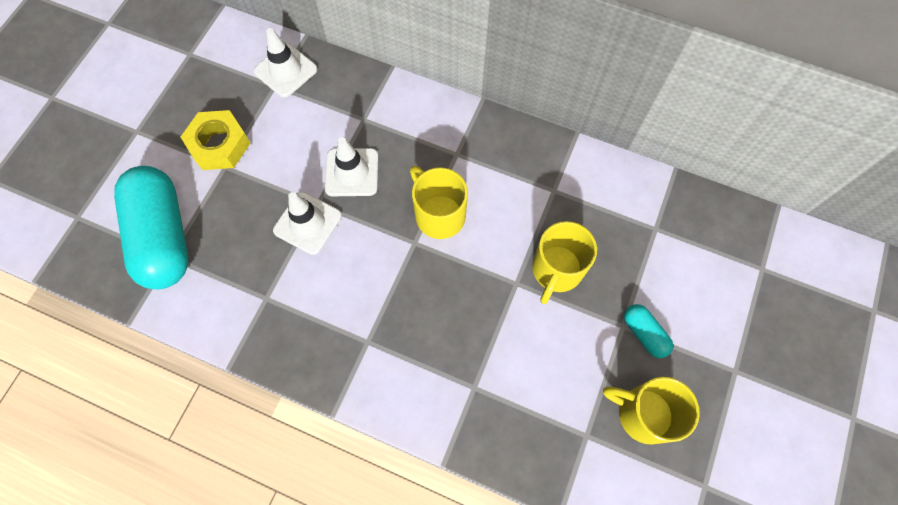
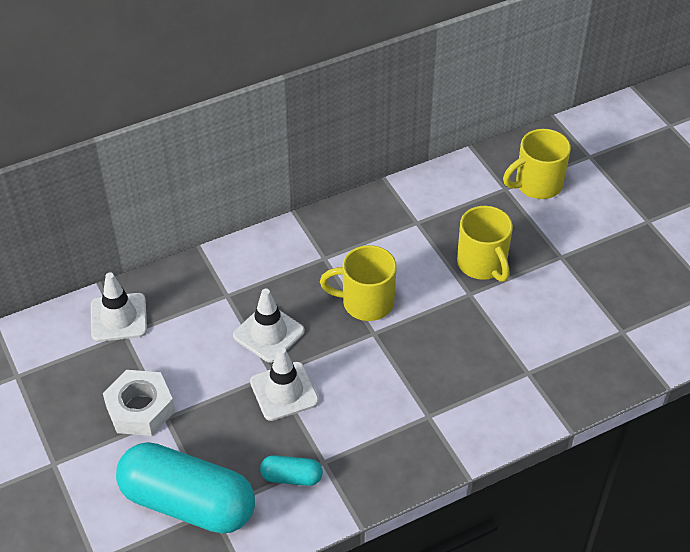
camera: 50 degrees left, 20 degrees down
yellow nut [181,110,250,170] -> white nut [103,370,175,436]
yellow mug [603,377,700,444] -> yellow mug moved to [503,129,571,199]
turquoise capsule [624,304,673,358] -> turquoise capsule moved to [260,455,323,486]

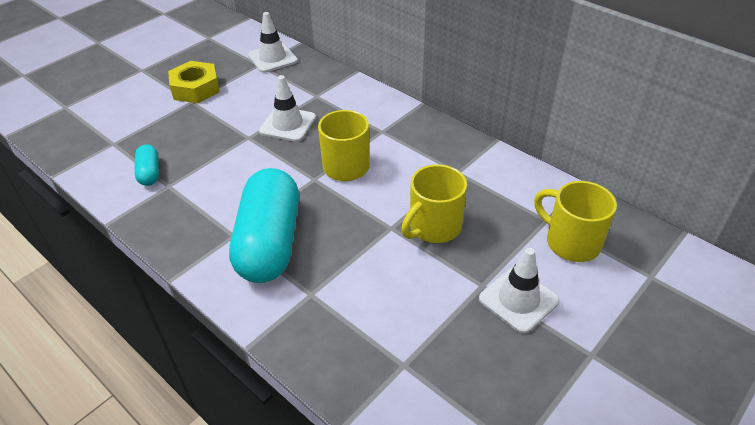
camera: 70 degrees right, 5 degrees down
white nut [103,370,175,436] -> yellow nut [168,61,220,103]
turquoise capsule [116,442,255,534] -> turquoise capsule moved to [229,168,299,283]
white traffic cone [250,347,319,421] -> white traffic cone moved to [479,248,560,334]

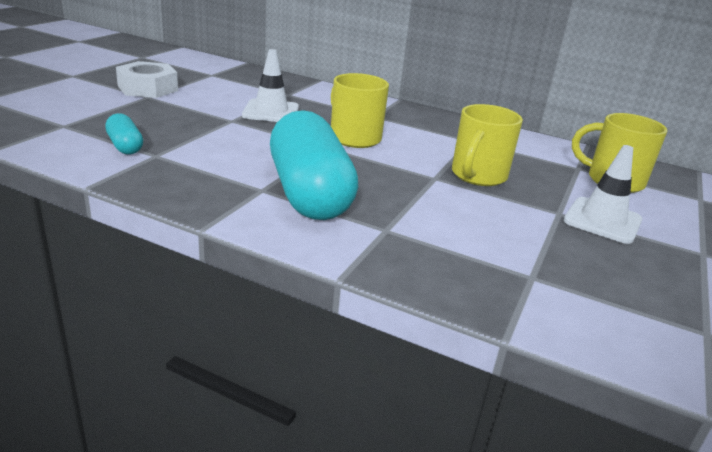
camera: 20 degrees left, 15 degrees down
yellow nut [168,61,220,103] -> white nut [116,61,178,98]
white traffic cone [248,12,298,73] -> none

